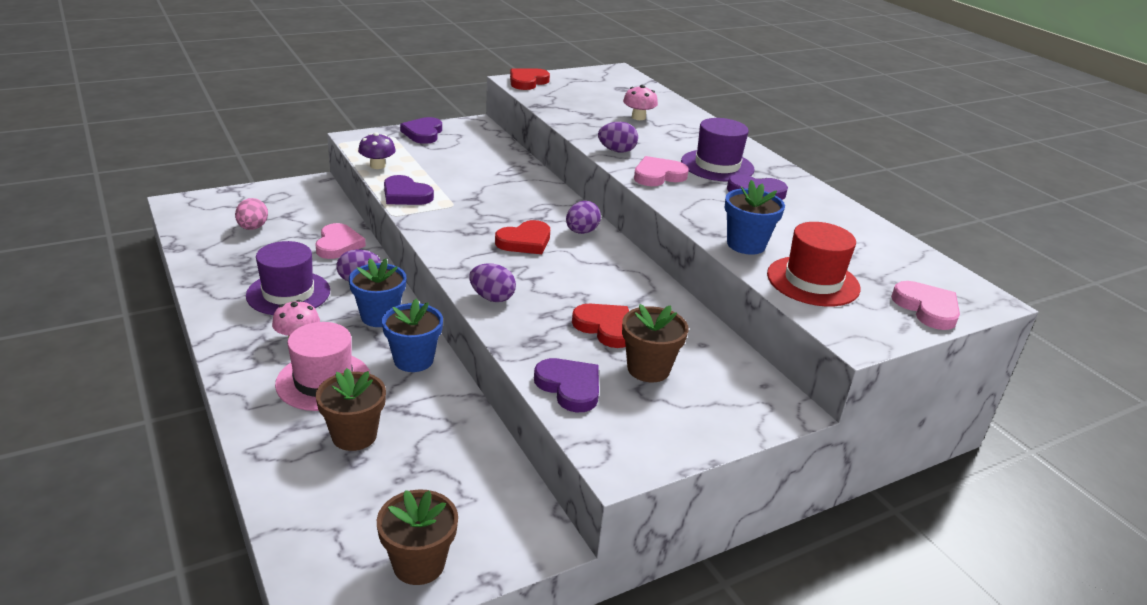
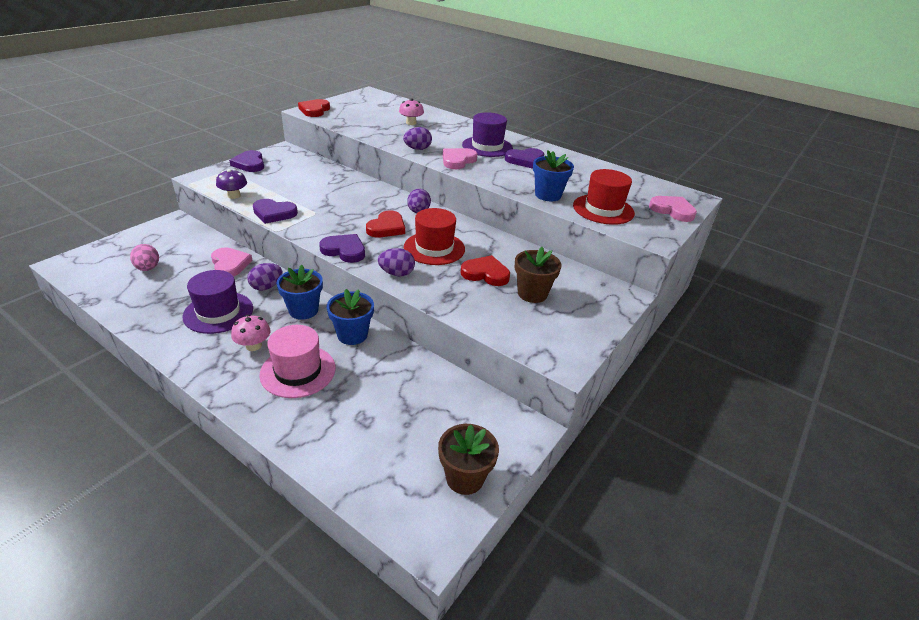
camera: 25 degrees left, 5 degrees up
brown flower pot [316,368,386,451] -> none
purple heart [534,358,599,412] -> purple heart moved to [319,234,365,263]
none -> red hat [404,208,465,265]

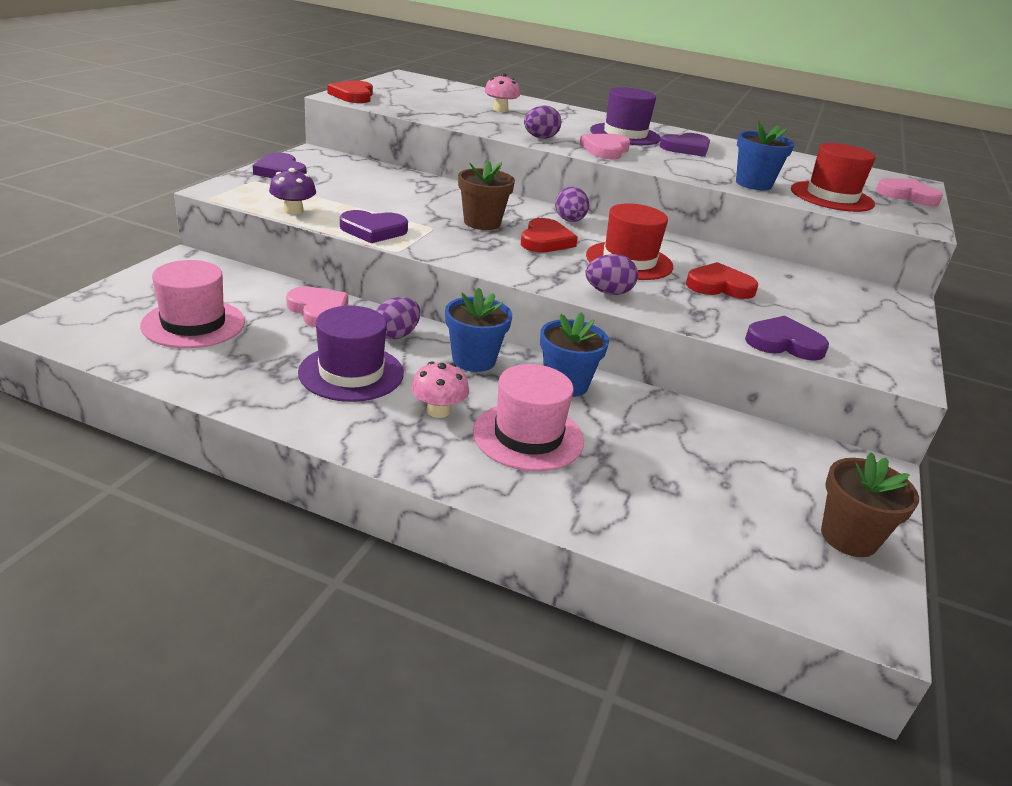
camera: 15 degrees left, 5 degrees down
pink egg [130,244,159,271] -> pink hat [140,260,245,348]
purple heart [319,234,365,263] -> purple heart moved to [745,316,829,361]
brown flower pot [515,247,562,303] -> brown flower pot moved to [458,161,515,230]

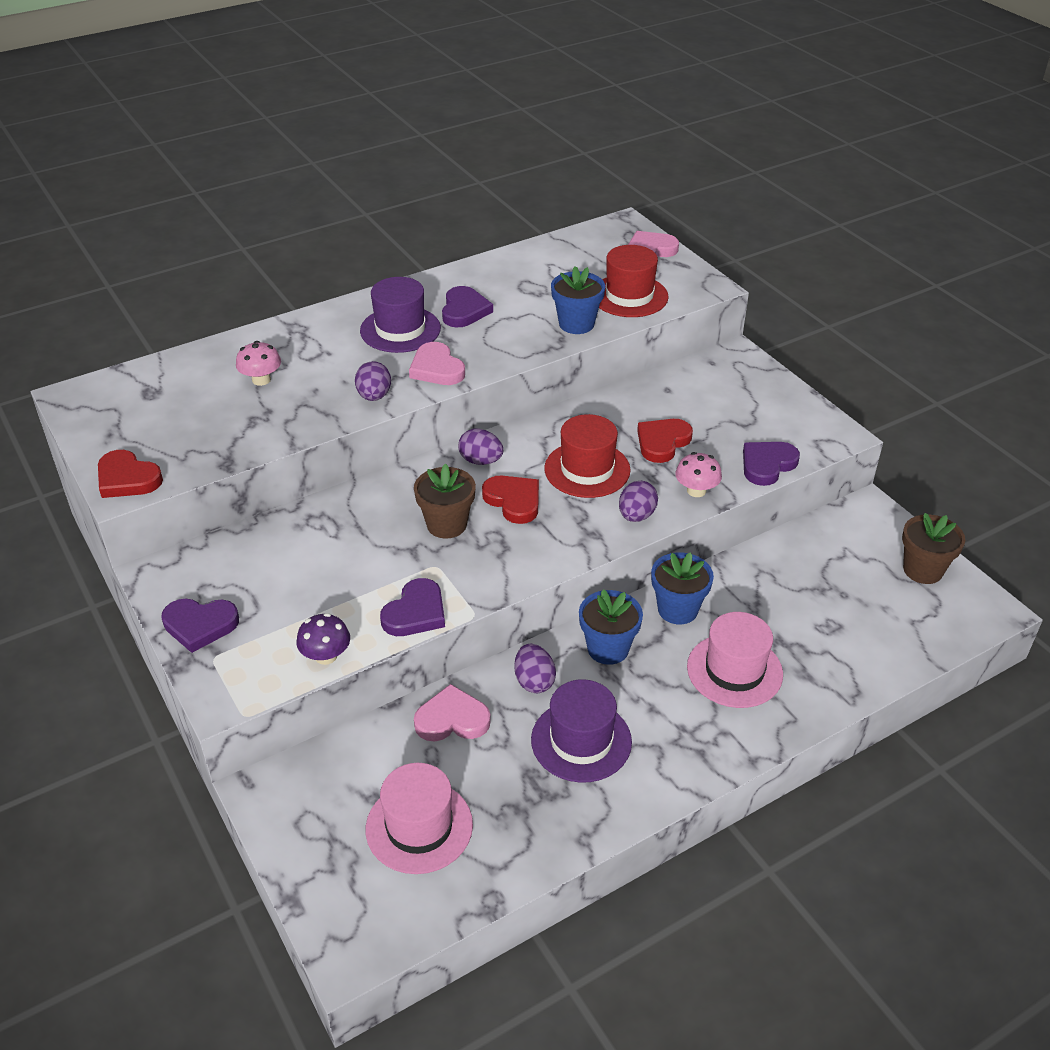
camera: 50 degrees left, 10 degrees up
pink mushroom [411,361,469,418] -> pink mushroom moved to [675,452,722,497]

